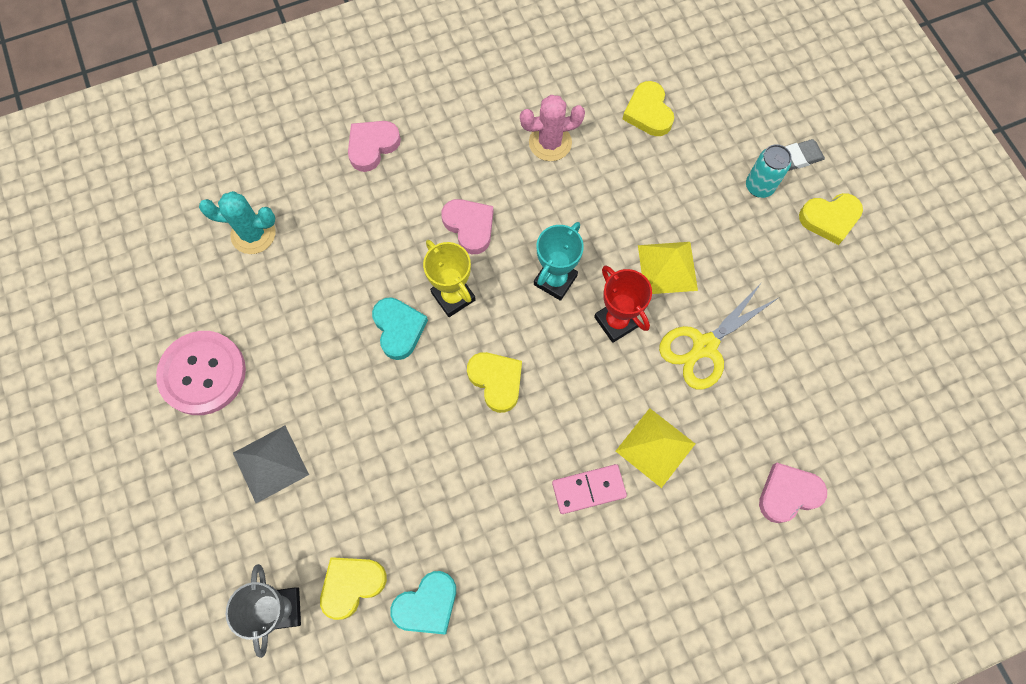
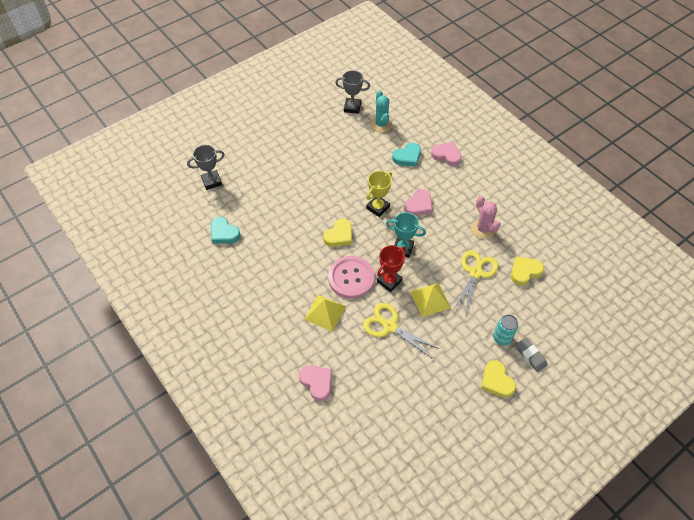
camera: 75 degrees right, 15 degrees down
pink button [156,331,246,415] -> pink button moved to [328,256,375,298]
grey pyramid [233,426,309,503] -> none
yellow heart [320,557,387,620] -> none
turquoise heart [372,297,428,360] -> turquoise heart moved to [392,143,421,167]
pink domino [552,464,627,514] -> none
none -> grey trophy [335,70,370,114]
none -> yellow scissors [454,250,498,314]

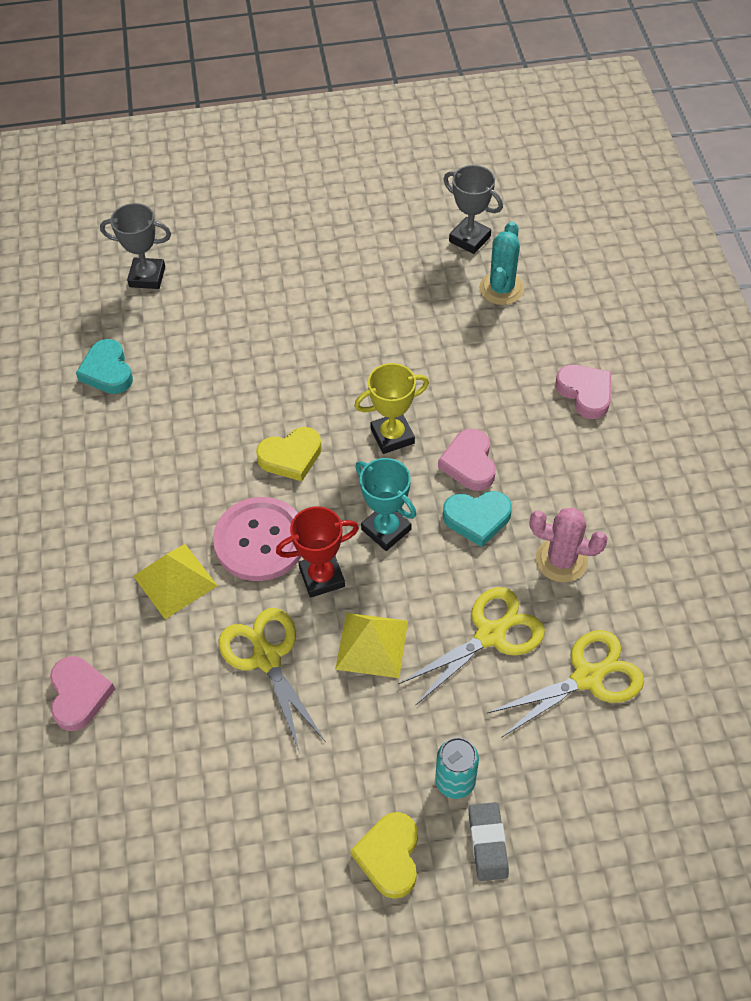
camera: 30 degrees right, 0 degrees up
turquoise heart [392,143,421,167] -> turquoise heart moved to [443,491,512,547]
pink heart [404,189,432,216] -> pink heart turned 105 degrees clockwise [438,429,496,491]
pink cactus [471,196,501,239] -> pink cactus turned 75 degrees counterclockwise [529,507,608,583]
yellow heart [511,257,544,286] -> yellow scissors [487,630,644,738]

